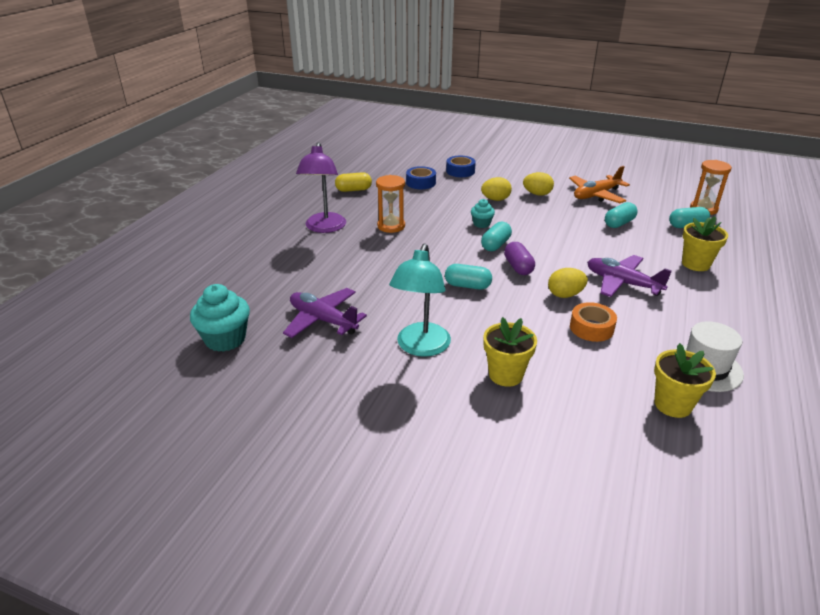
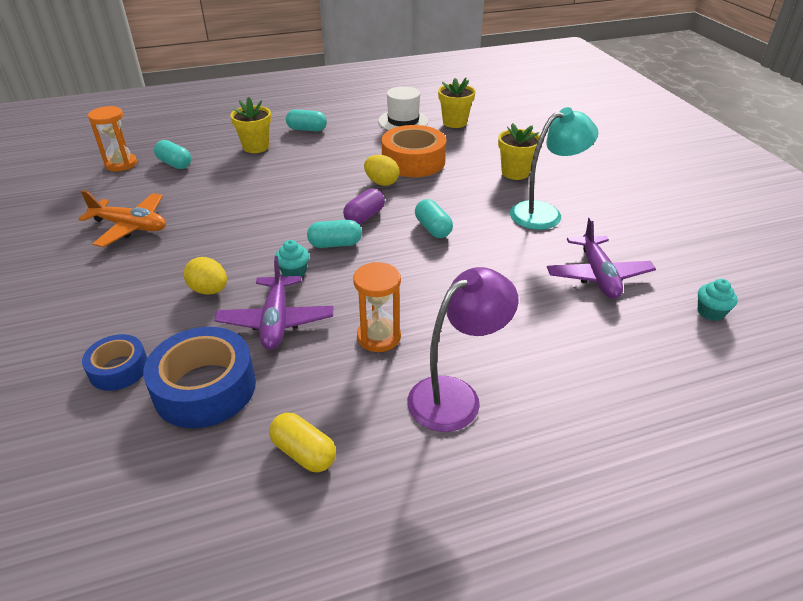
camera: 130 degrees left, 5 degrees up
turquoise cupcake [190,284,250,352] -> turquoise cupcake [698,279,738,321], size x0.56
blue tape [406,166,436,189] -> blue tape [143,327,256,428], size x1.71
yellow egg [523,172,554,196] -> none
orange tape [570,302,617,342] -> orange tape [382,125,446,177], size x1.71
purple plane [587,255,672,297] -> purple plane moved to [214,256,333,350]
turquoise capsule [605,202,638,228] -> turquoise capsule moved to [286,109,327,131]

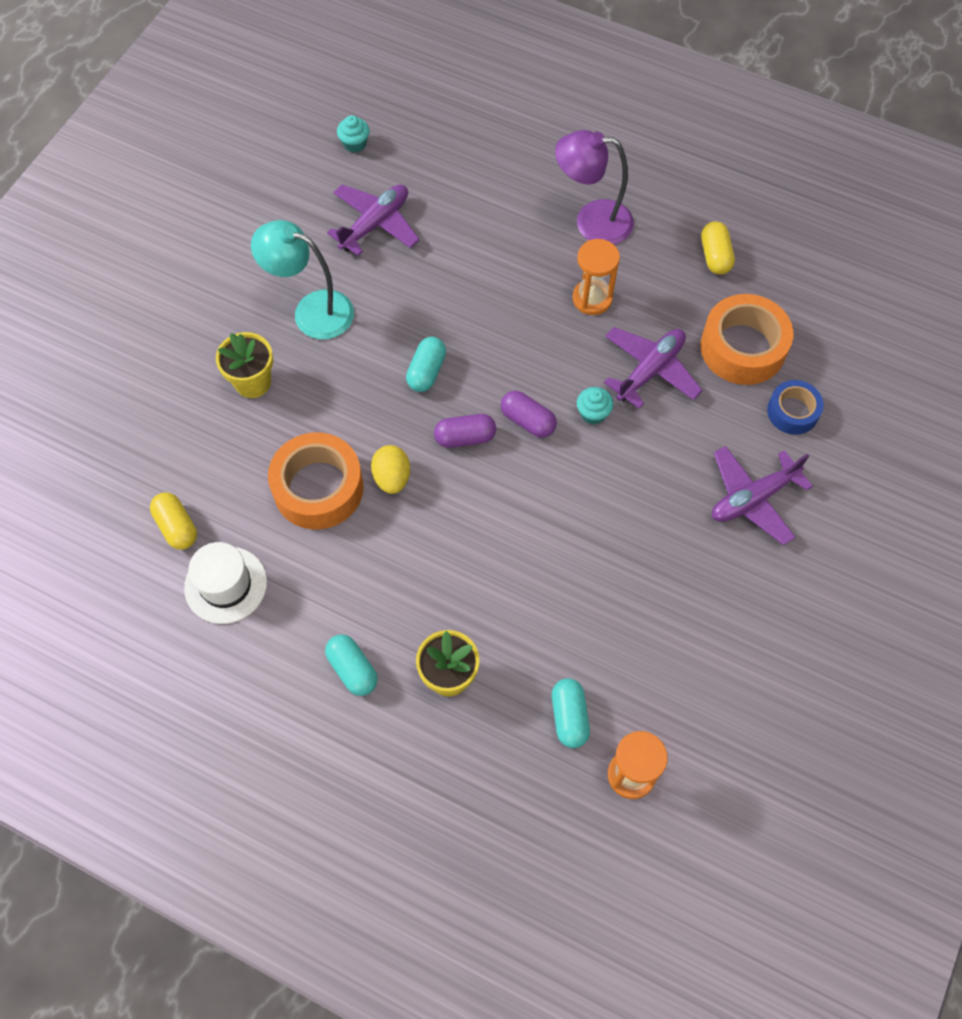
camera: 135 degrees left, 25 degrees up
orange plane [78,190,166,247] -> none
blue tape [143,327,256,428] -> orange tape [700,294,793,385]
yellow egg [184,257,227,295] -> none
turquoise capsule [307,220,362,248] -> purple capsule [501,391,557,438]
yellow flower pot [438,77,476,128] -> yellow capsule [150,492,197,550]
none -> purple plane [712,446,813,545]

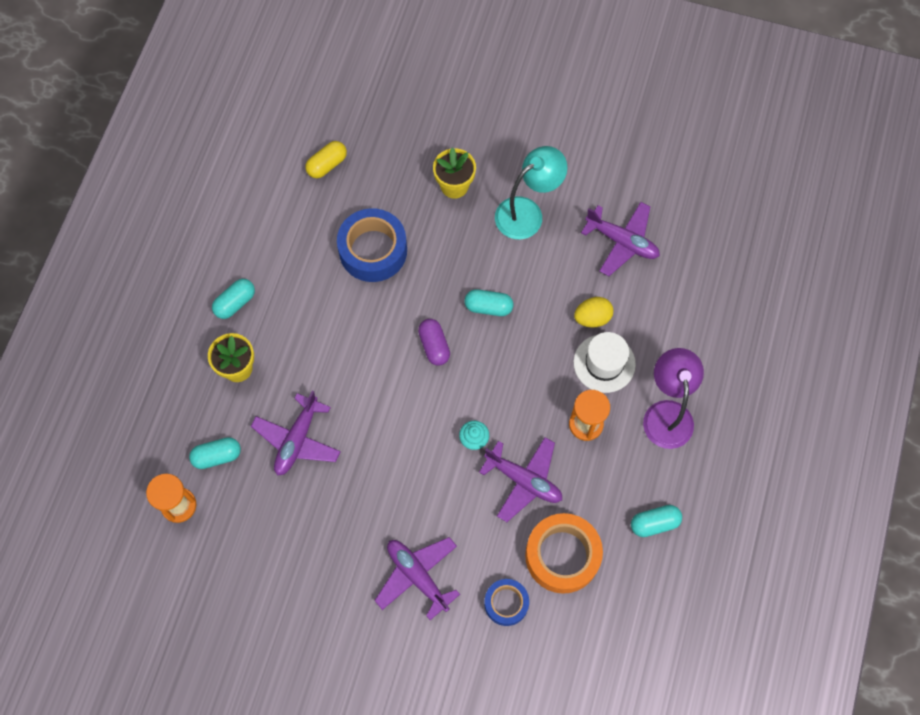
camera: 80 degrees right, 5 degrees up
white hat [184,542,267,624] -> white hat moved to [574,332,636,393]
turquoise lamp [251,220,354,339] -> turquoise lamp turned 45 degrees clockwise [495,146,567,239]
orange tape [268,432,364,529] -> blue tape [337,208,407,282]
turquoise cupcake [337,115,370,153] -> none
yellow egg [371,445,410,494] -> yellow egg moved to [574,297,613,328]
purple capsule [501,391,557,438] -> none
yellow capsule [701,221,735,275] -> turquoise capsule [631,505,682,537]
none -> purple plane [251,390,341,476]

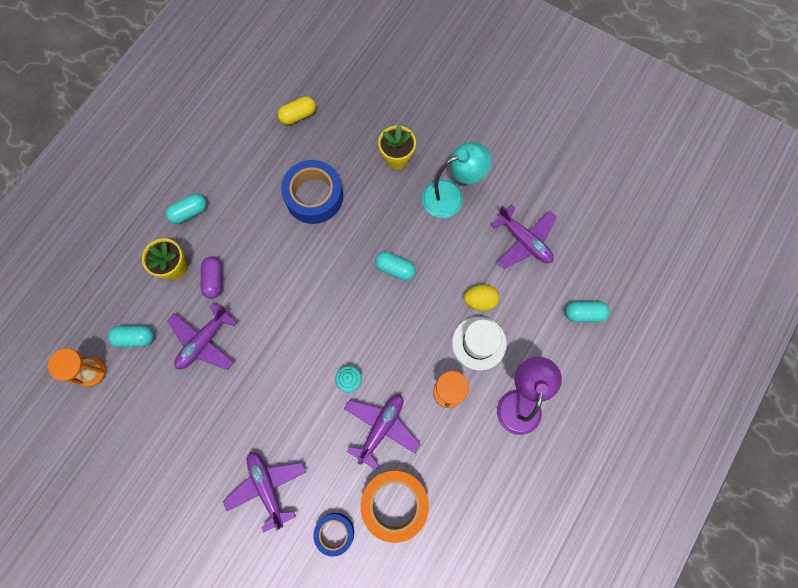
camera: 15 degrees right, 5 degrees up
purple capsule [418,319,450,365] -> purple capsule moved to [201,256,222,299]
purple plane [479,437,562,522] -> purple plane turned 105 degrees counterclockwise [344,395,421,470]
turquoise capsule [631,505,682,537] -> turquoise capsule moved to [565,301,610,322]

